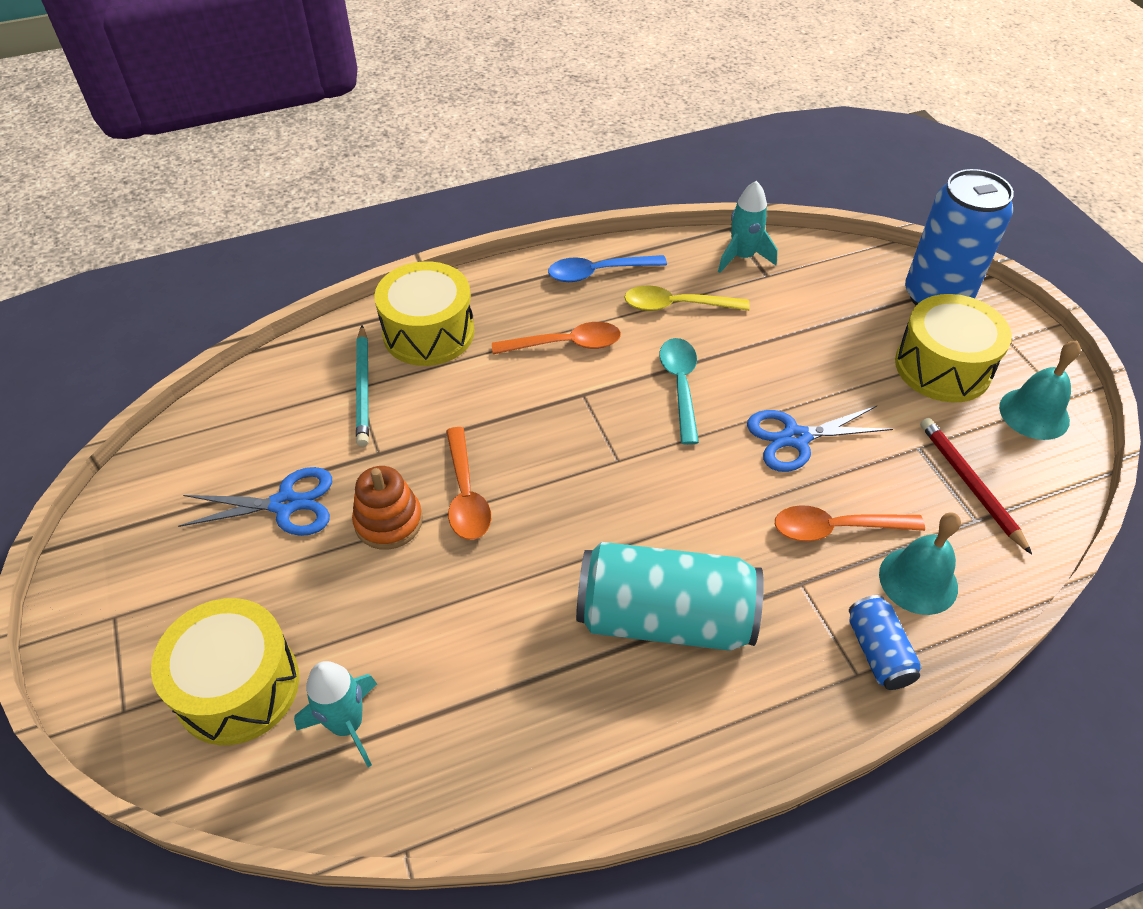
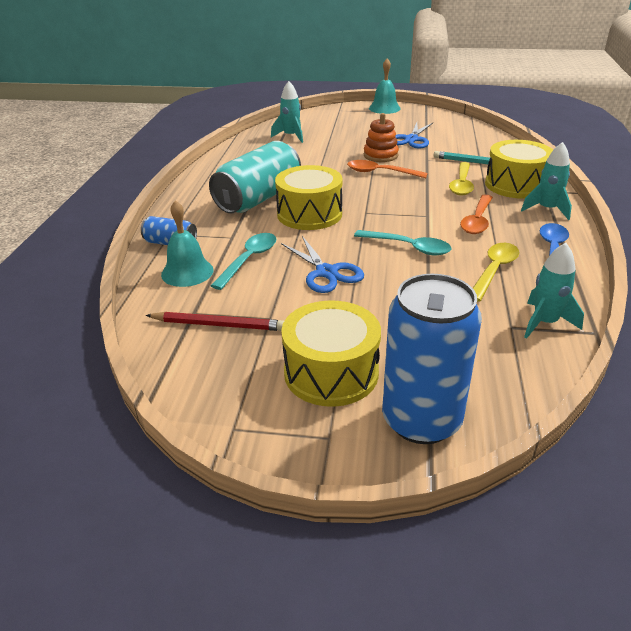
camera: 120 degrees right, 15 degrees down
yellow drum [151,598,299,745] -> yellow drum moved to [275,165,343,230]
blue scissors [747,406,893,472] -> blue scissors turned 135 degrees clockwise [281,236,364,293]
orange spoon [775,505,925,541] -> turquoise spoon [211,233,276,290]
turquoise bell [999,340,1081,440] -> turquoise bell moved to [369,58,401,114]
none -> yellow spoon [449,162,474,196]
none -> turquoise rocket [521,142,572,220]

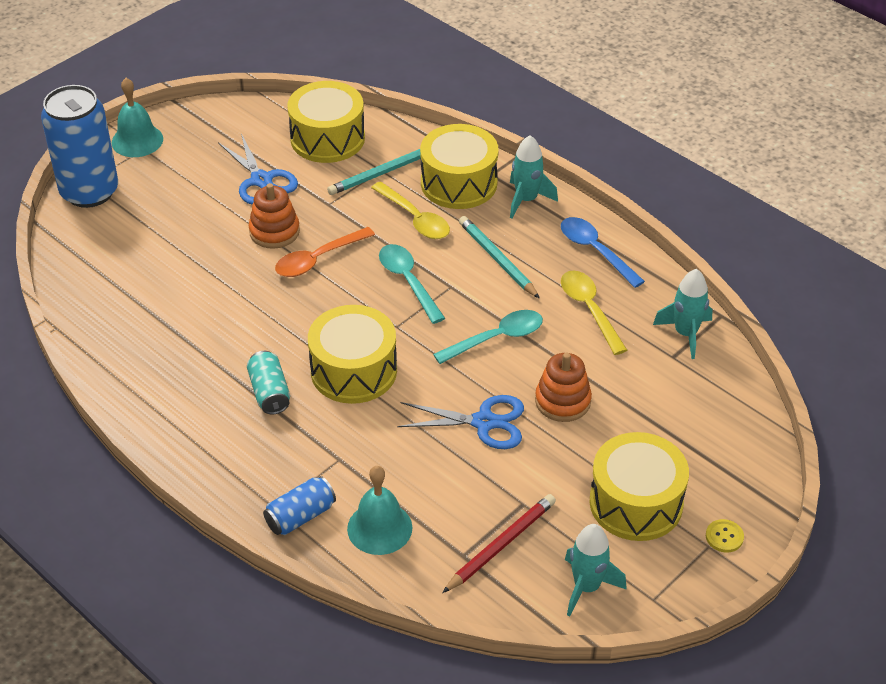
camera: 55 degrees left, 10 degrees up
turquoise can [209,141,301,214] -> turquoise can [247,351,290,415], size x0.49
turquoise spoon [211,233,276,290] -> turquoise spoon moved to [379,244,445,324]
turquoise rocket [271,81,303,143] -> turquoise rocket moved to [565,524,627,617]
blue can [382,274,482,444] -> blue can moved to [41,85,118,208]
orange spoon [460,194,493,234] -> turquoise pencil [459,216,540,299]
none -> yellow drum [287,81,365,163]
none -> orange stacking toy [535,353,592,422]
none -> yellow button [706,519,744,553]

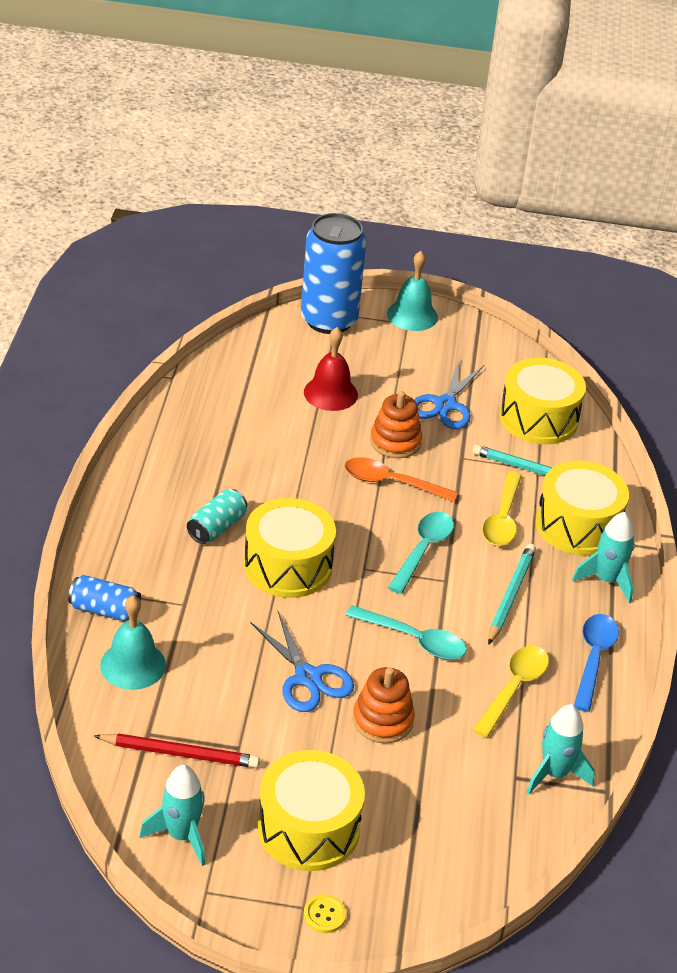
camera: 50 degrees right, 5 degrees down
none -> red bell [304,327,358,411]

